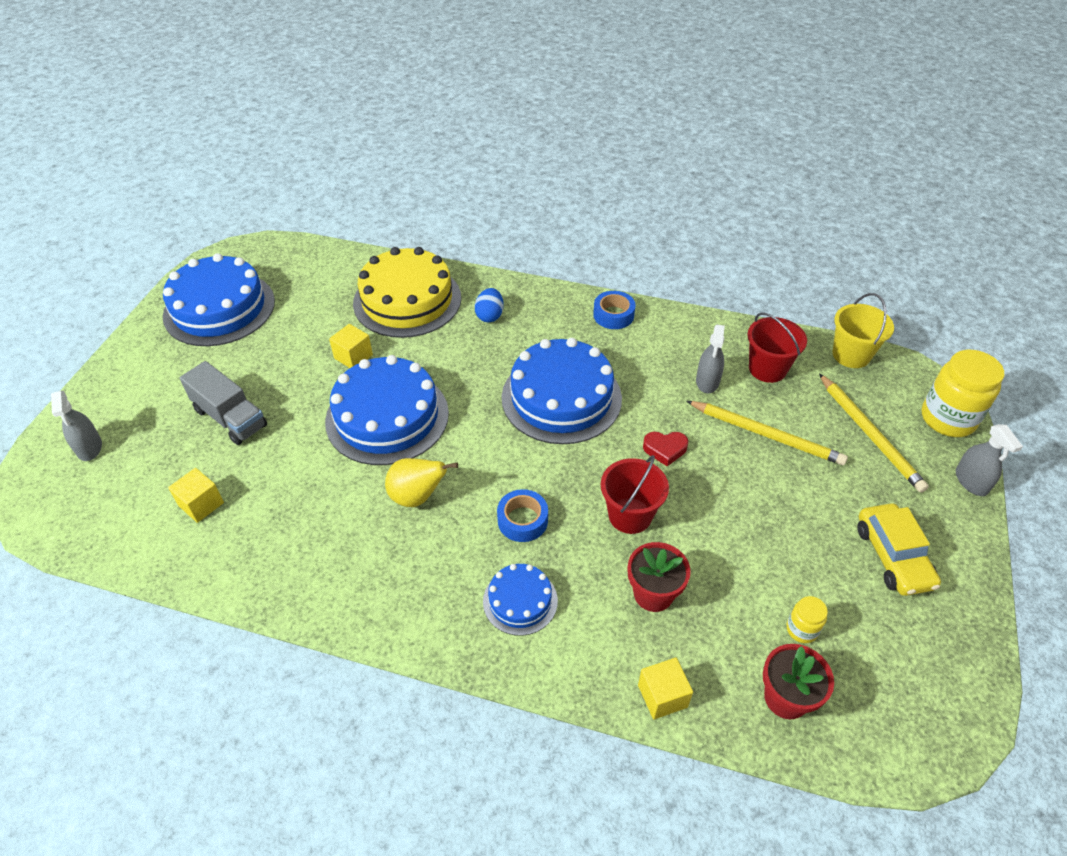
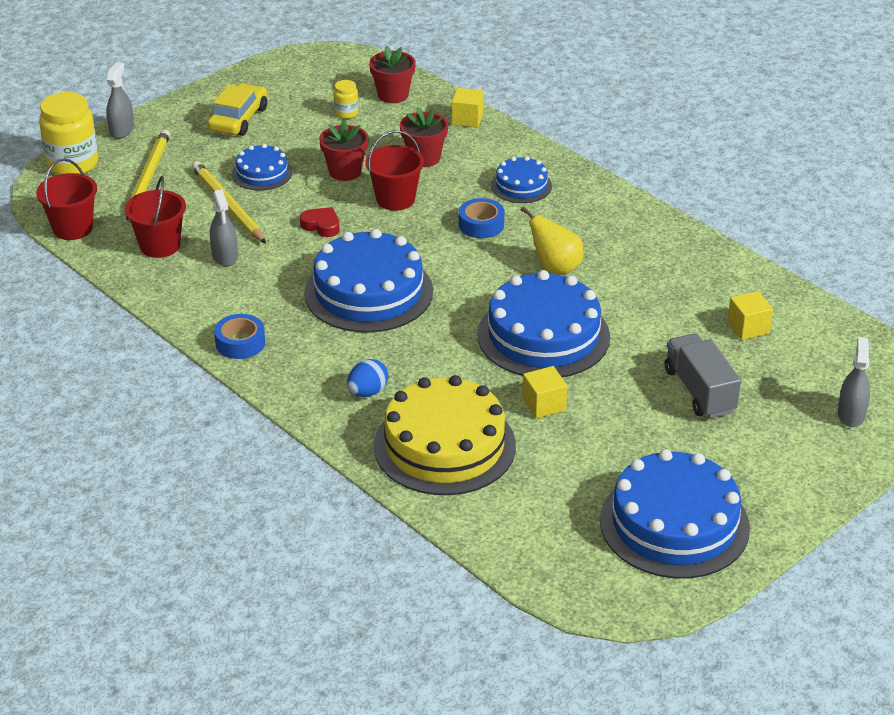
camera: 150 degrees left, 10 degrees down
grey spray bottle [696,325,725,393] -> grey spray bottle turned 120 degrees clockwise [210,189,238,266]
yellow bucket [833,293,894,368] -> red bucket [36,158,97,240]
none -> blue cake [232,144,292,191]
none -> red flower pot [319,120,369,181]

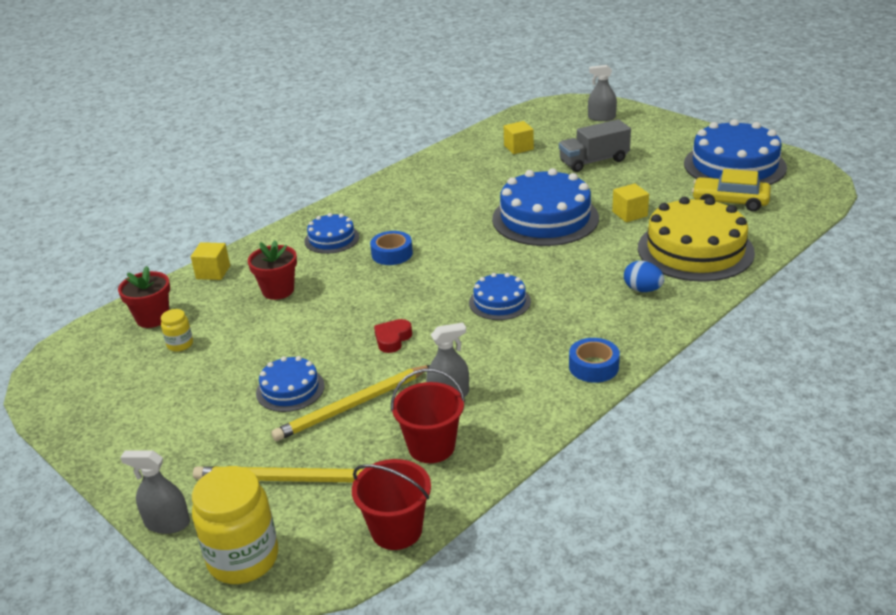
camera: 90 degrees left, 5 degrees down
yellow car [207,83,267,136] -> yellow car moved to [692,169,771,212]
blue cake [304,229,433,333] -> blue cake [469,273,531,320], size x0.51
red flower pot [319,120,369,181] -> none
red bucket [365,130,424,211] -> none
yellow pear [521,206,584,275] -> none

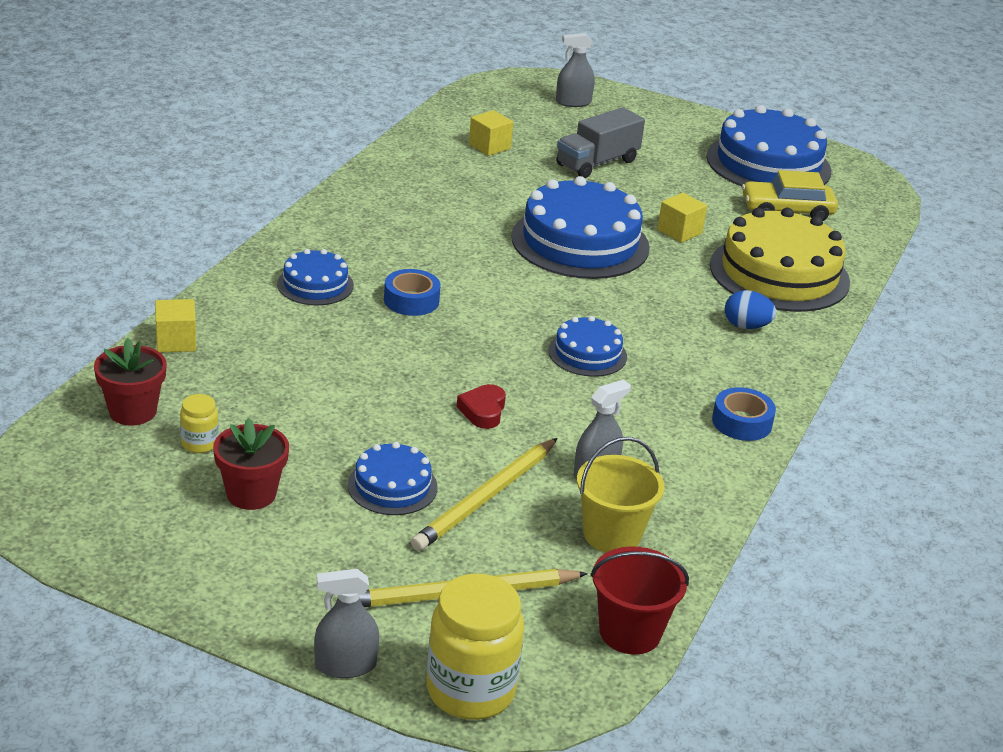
camera: 25 degrees left, 0 degrees up
red flower pot [248,240,297,300] -> red flower pot moved to [213,418,289,510]
red bucket [391,369,465,463] -> yellow bucket [577,437,665,553]

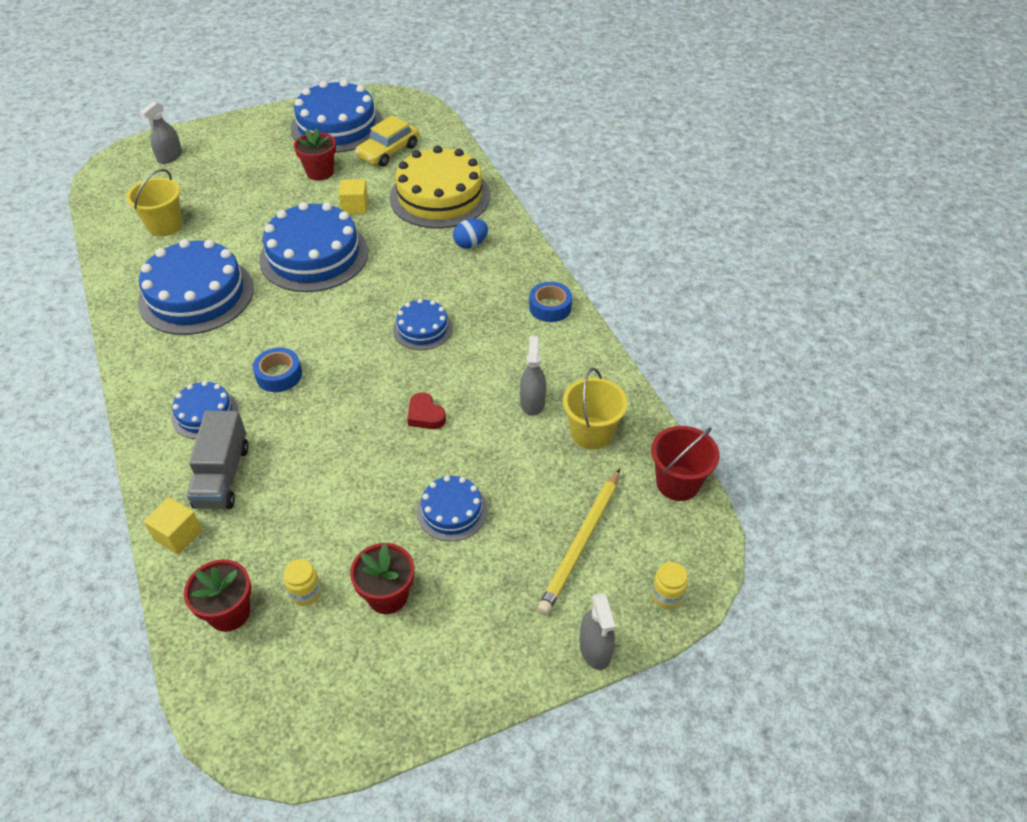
camera: 45 degrees left, 15 degrees up
grey spray bottle [314,569,379,678] -> grey spray bottle turned 45 degrees counterclockwise [579,593,615,670]
yellow pencil [411,438,558,551] -> none
yellow jar [427,573,524,720] -> yellow jar [652,562,688,609], size x0.48
yellow cube [469,110,513,156] -> yellow bucket [126,169,182,236]
grey truck [556,107,645,178] -> grey truck moved to [187,411,249,509]
none -> blue cake [138,239,254,335]
none -> red flower pot [294,128,336,181]

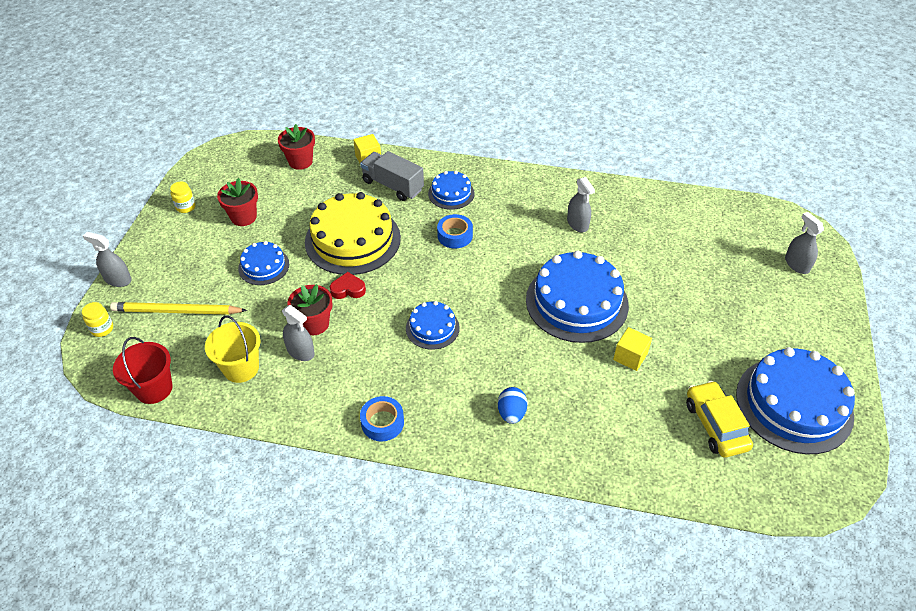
camera: 125 degrees right, 0 degrees up
yellow bucket [126,169,182,236] -> none
blue cake [138,239,254,335] -> grey spray bottle [567,177,595,232]
yellow jar [284,559,321,606] -> yellow jar moved to [170,182,196,213]
red flower pot [294,128,336,181] -> red flower pot moved to [288,284,333,335]
yellow cake [390,146,490,228] -> yellow cake moved to [305,192,401,275]
yellow pencil [537,469,620,615] -> yellow pencil turned 60 degrees counterclockwise [110,302,247,315]

